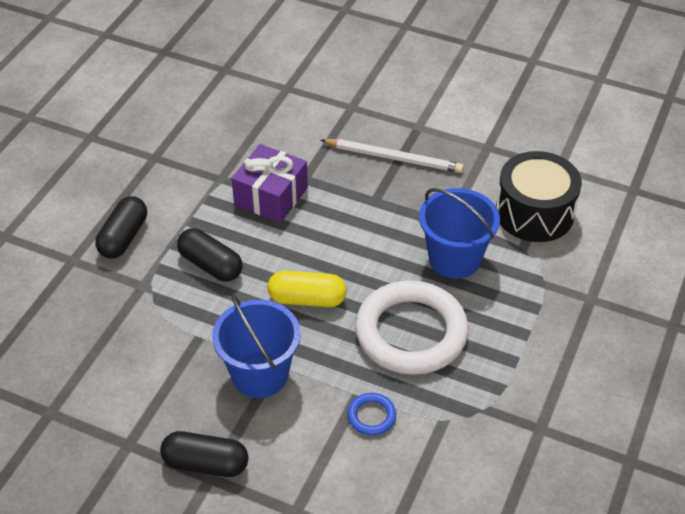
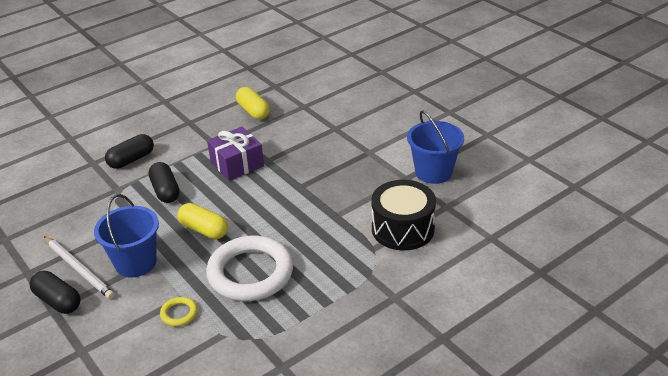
camera: 30 degrees right, 10 degrees down
white pencil [321,139,464,173] -> white pencil moved to [44,236,115,299]
blue ring [347,393,396,436] -> yellow ring [160,297,197,326]
blue bucket [419,188,500,279] -> blue bucket moved to [407,111,464,184]
none -> yellow capsule [236,87,270,120]

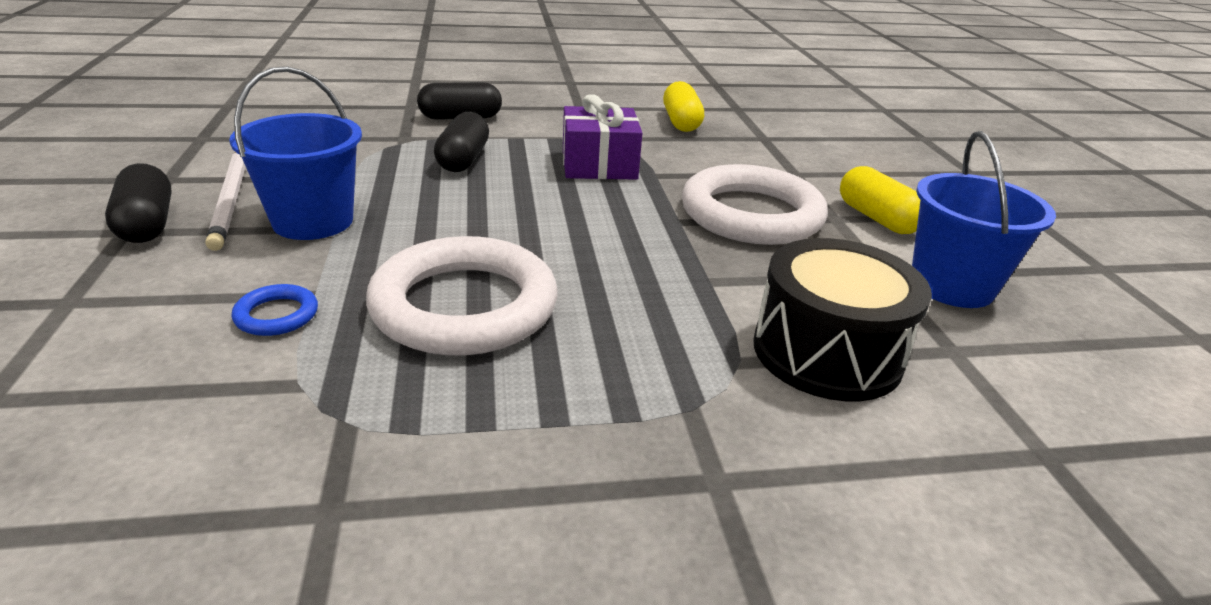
camera: 25 degrees right, 5 degrees down
yellow ring [160,297,197,326] -> blue ring [231,284,318,336]
yellow capsule [177,203,228,239] -> yellow capsule moved to [840,166,920,234]
none -> white ring [682,164,828,245]

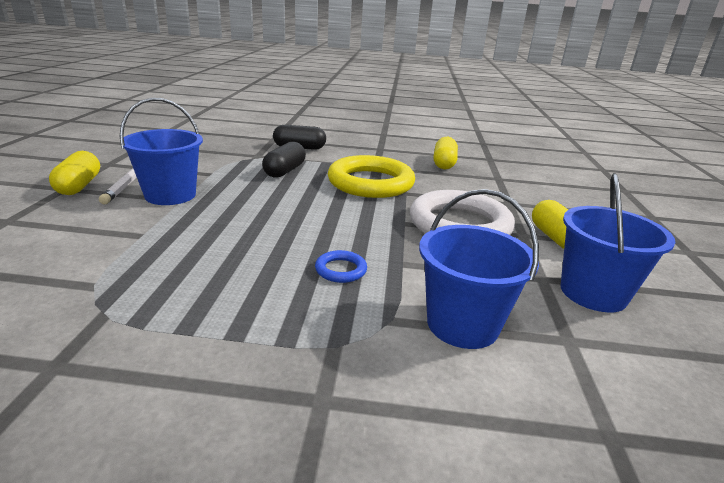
camera: 15 degrees right, 5 degrees down
black capsule [105,163,172,243] -> yellow capsule [49,151,100,195]
blue ring [231,284,318,336] -> blue ring moved to [315,250,367,283]
white ring [366,236,558,355] -> none
purple gift [563,94,642,180] -> yellow ring [328,155,415,198]
black drum [753,238,932,401] -> blue bucket [419,189,539,349]

